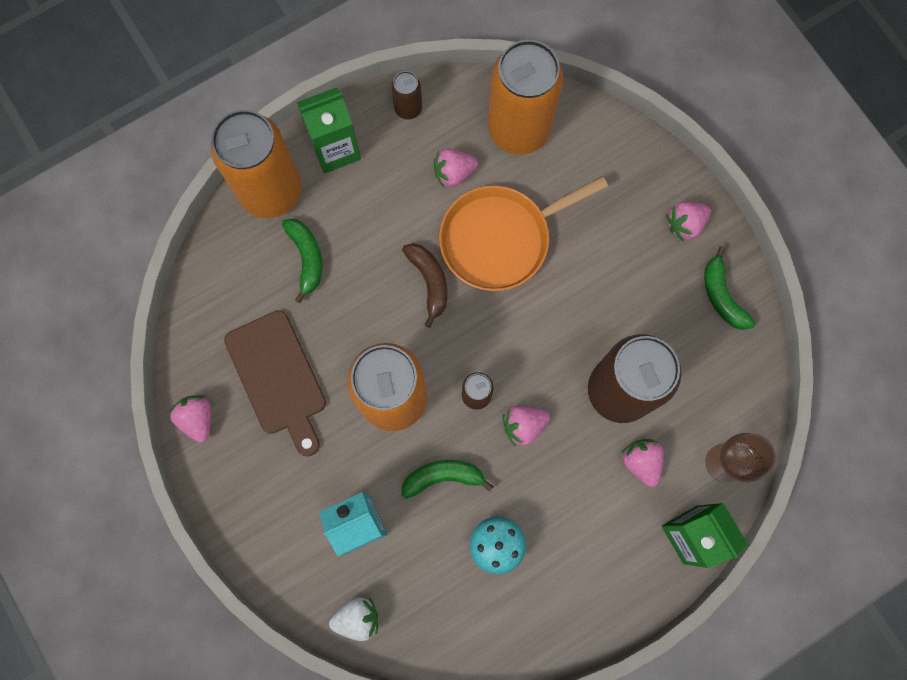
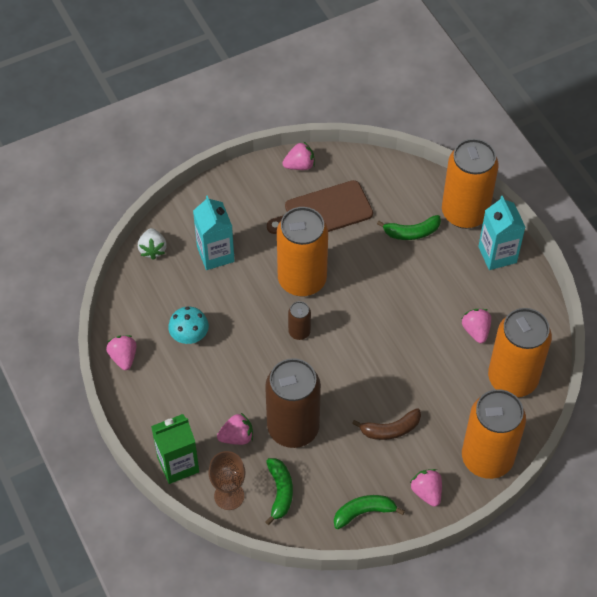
camera: 95 degrees right, 20 degrees down
green carton [297,87,361,173] -> turquoise carton [478,196,525,270]
brown can [391,71,422,120] -> none
brown banana [402,243,447,328] -> brown banana moved to [352,408,421,440]
green banana [402,460,494,499] -> green banana moved to [265,458,293,525]
orange pan [439,176,608,291] -> none
pink strawberry [503,405,550,446] -> pink strawberry moved to [106,335,136,370]
none -> orange can [462,389,526,479]

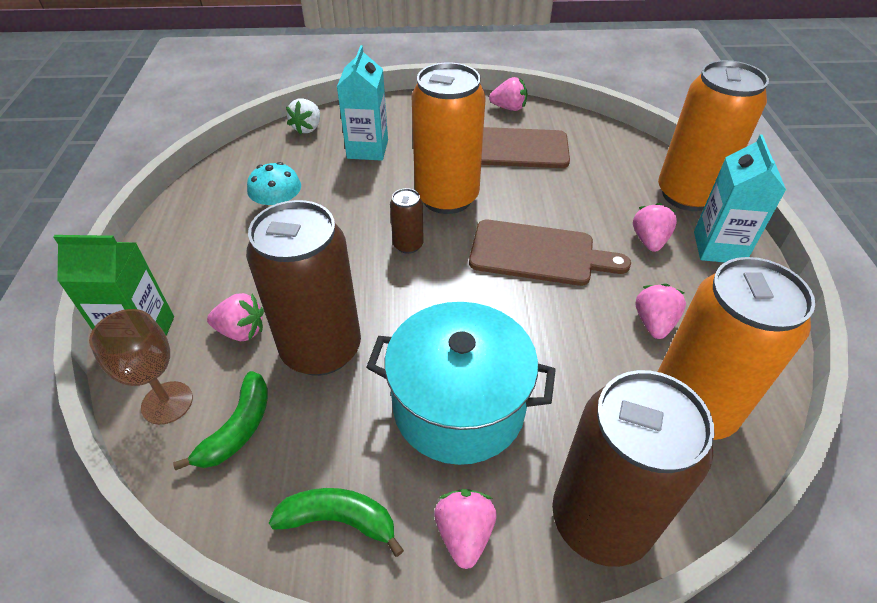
camera: 25 degrees right, 10 degrees down
pink strawberry [106,335,136,370] -> pink strawberry moved to [633,203,677,252]
brown banana [352,408,421,440] -> turquoise pot [366,302,556,465]
green banana [377,215,441,240] -> none
orange can [462,389,526,479] -> brown can [552,370,715,567]
none -> brown cutting board [469,220,631,286]

